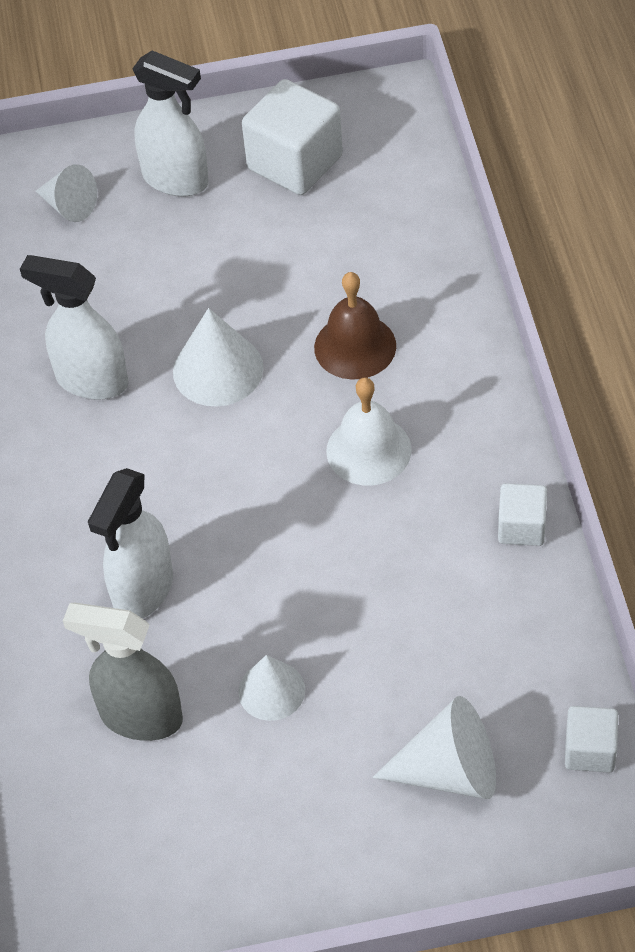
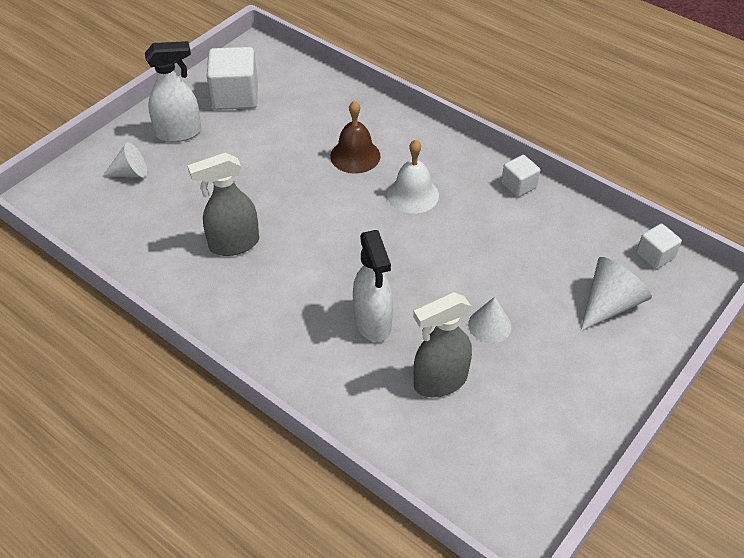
camera: 45 degrees left, 5 degrees down
white spray bottle [20,255,129,400] -> grey spray bottle [188,152,259,256]
white cone [173,308,264,407] -> none

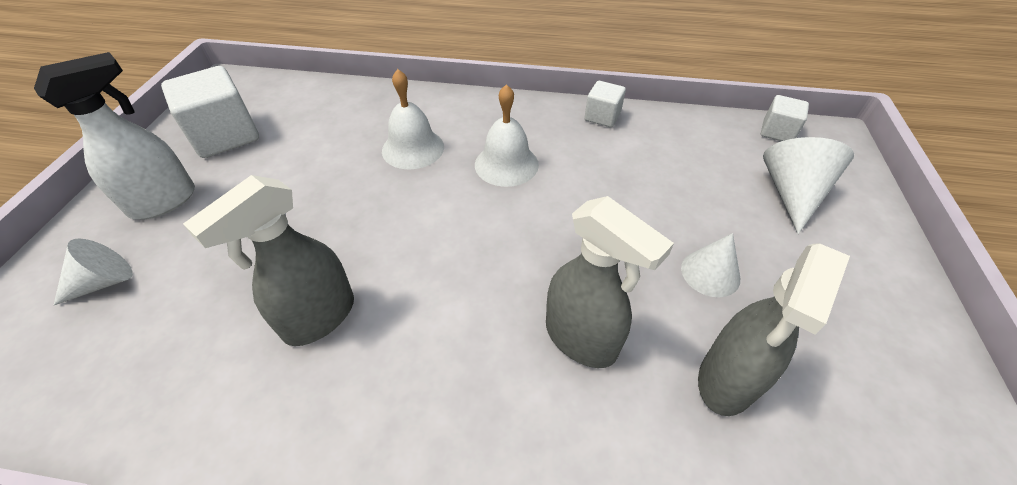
camera: 30 degrees left, 0 degrees up
brown bell [330,101,380,174] -> white bell [382,69,444,170]
white spray bottle [353,230,393,342] -> grey spray bottle [546,196,674,368]

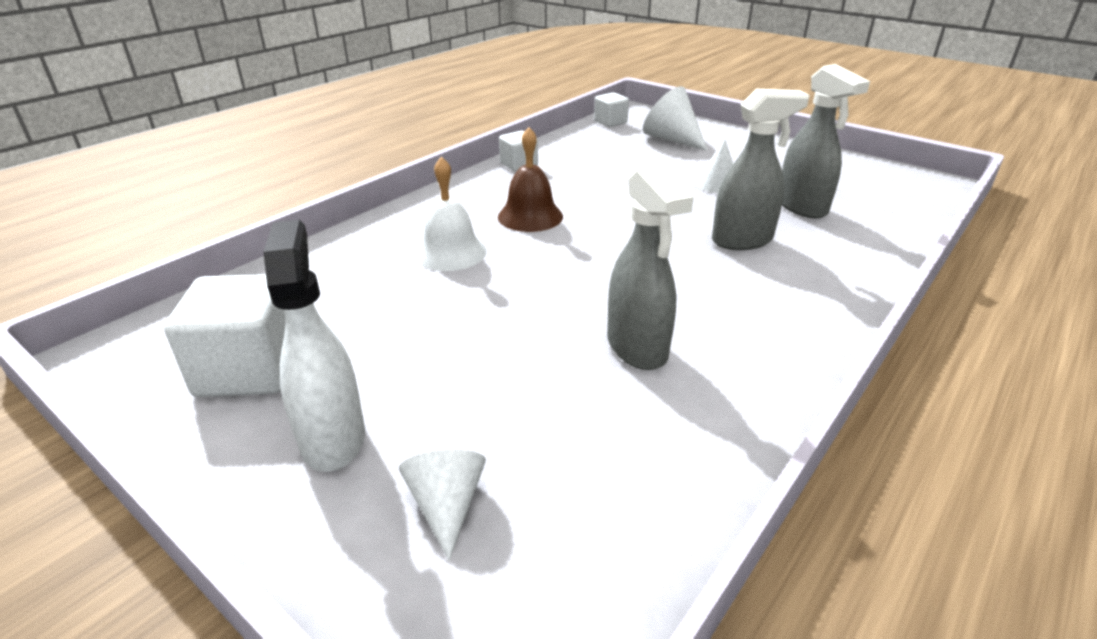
camera: 60 degrees left, 15 degrees down
white bell [475,84,539,187] -> brown bell [498,127,563,232]

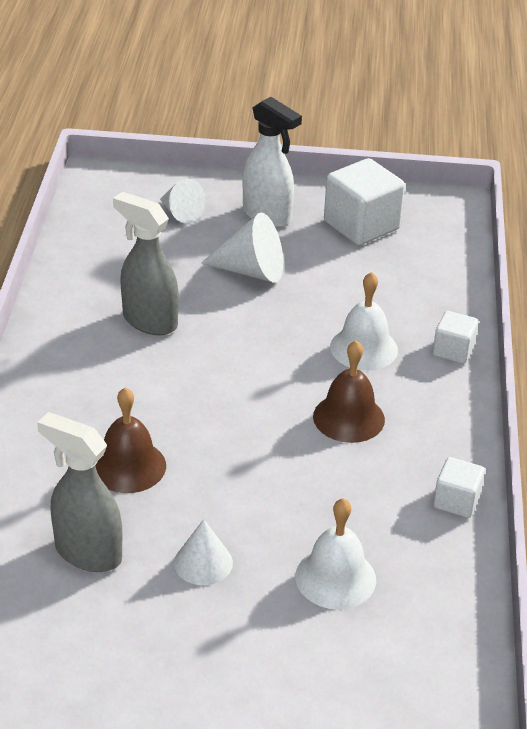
camera: 145 degrees right, 5 degrees up
white cube [594,92,629,127] -> white cube moved to [433,311,478,364]
white cone [643,86,708,151] -> white cone moved to [201,213,283,283]
grey spray bottle [712,89,810,250] -> brown bell [95,387,166,493]
none -> white bell [295,498,376,609]

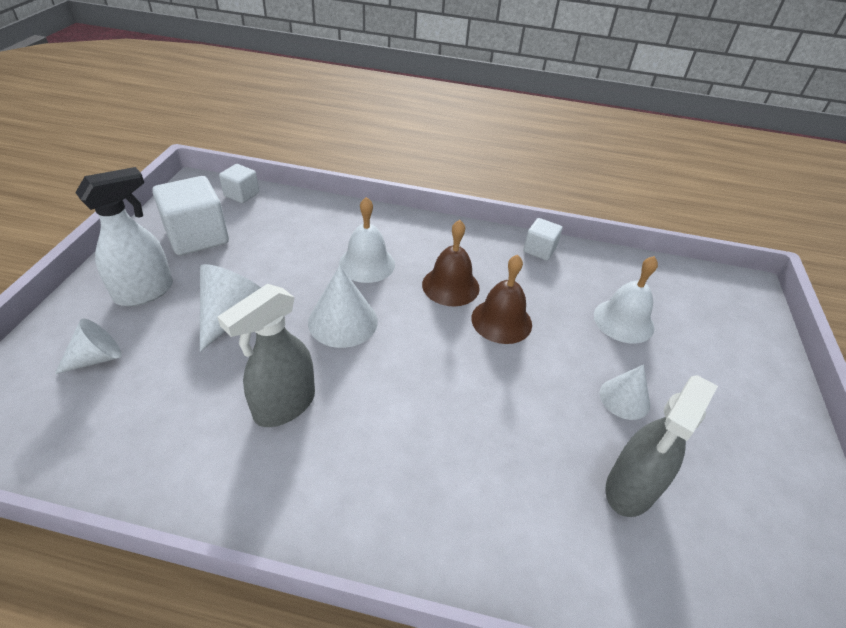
camera: 85 degrees left, 5 degrees up
brown bell [95,387,166,493] -> brown bell moved to [471,255,532,344]
white cube [433,311,478,364] -> white cube moved to [219,164,259,203]
none -> white cone [308,265,378,348]

